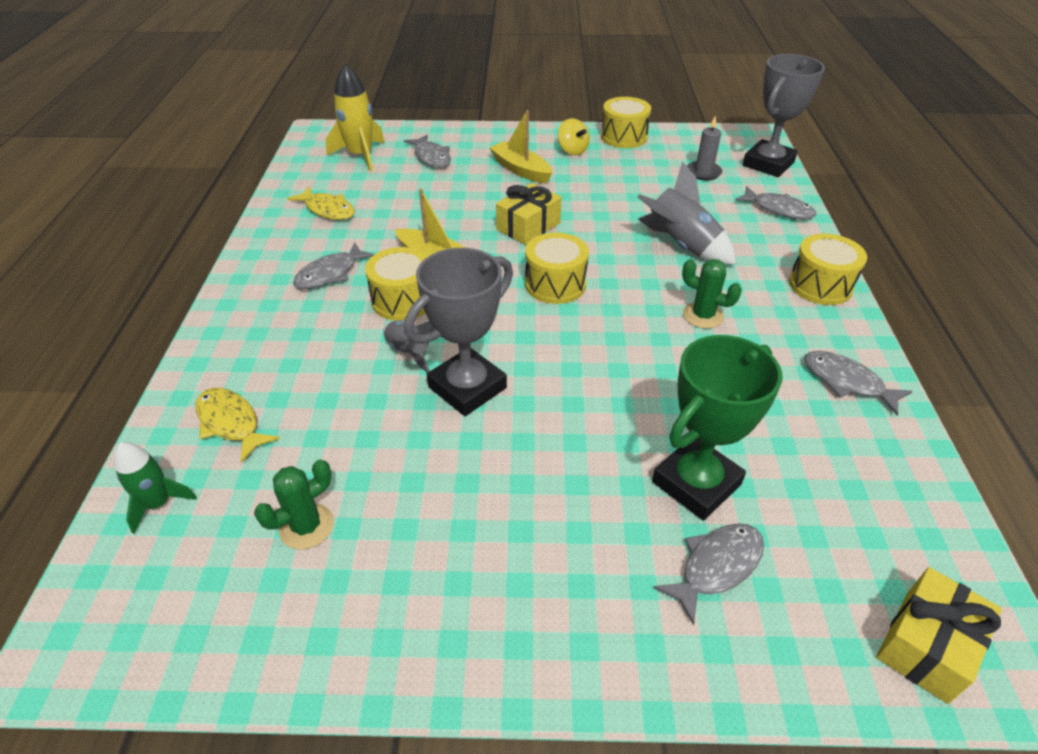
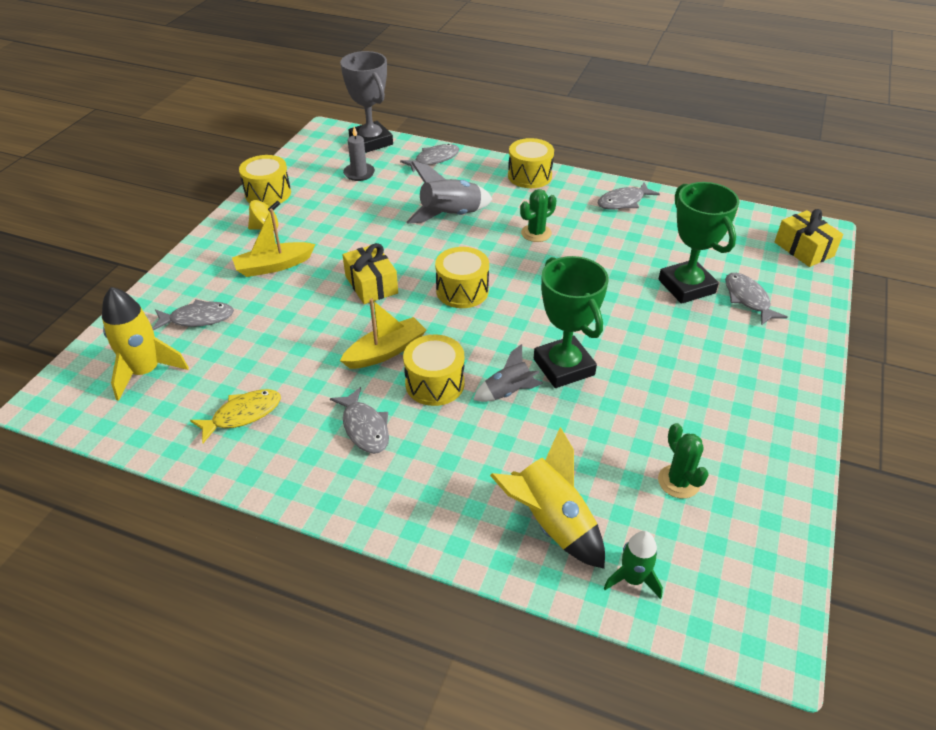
camera: 70 degrees left, 0 degrees up
yellow fish [196,388,280,463] -> yellow rocket [490,427,605,569]
grey trophy [404,248,513,416] -> green trophy [534,256,609,388]

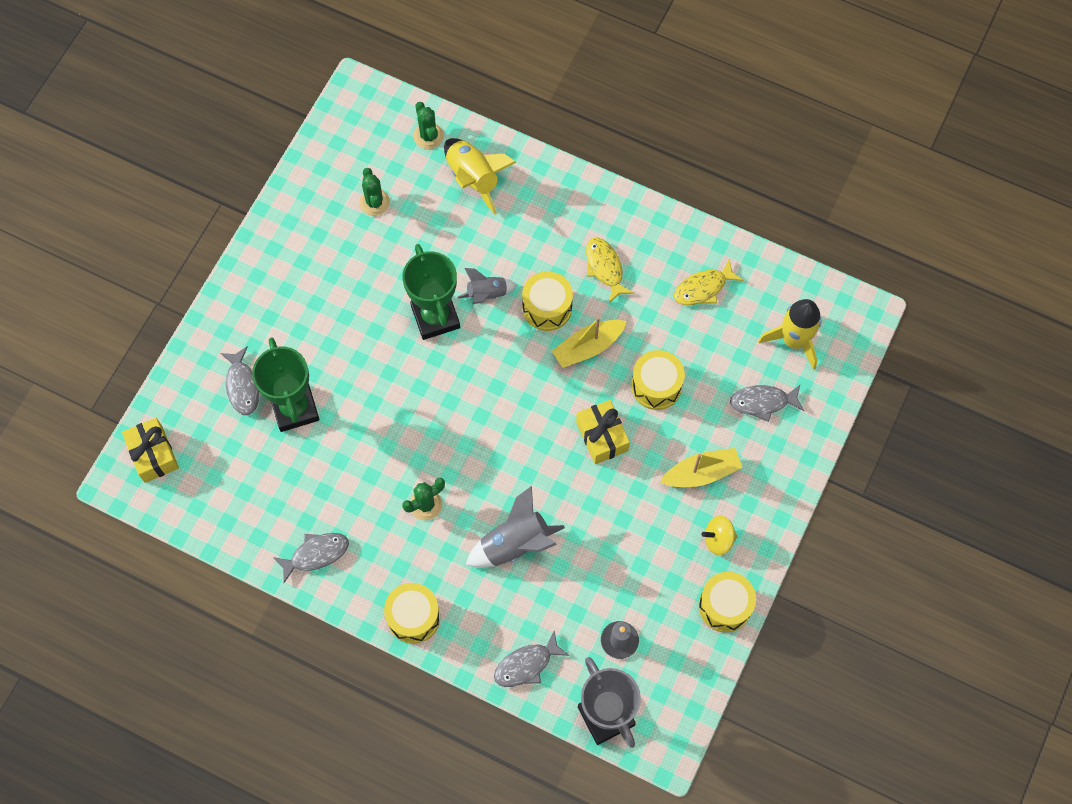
camera: 175 degrees left, 25 degrees up
grey fish [330,387,389,454] -> yellow fish [586,238,634,303]
yellow drum [435,247,489,308] -> yellow drum moved to [631,350,685,410]
green rocket [604,531,663,599] -> green cactus [414,102,444,149]

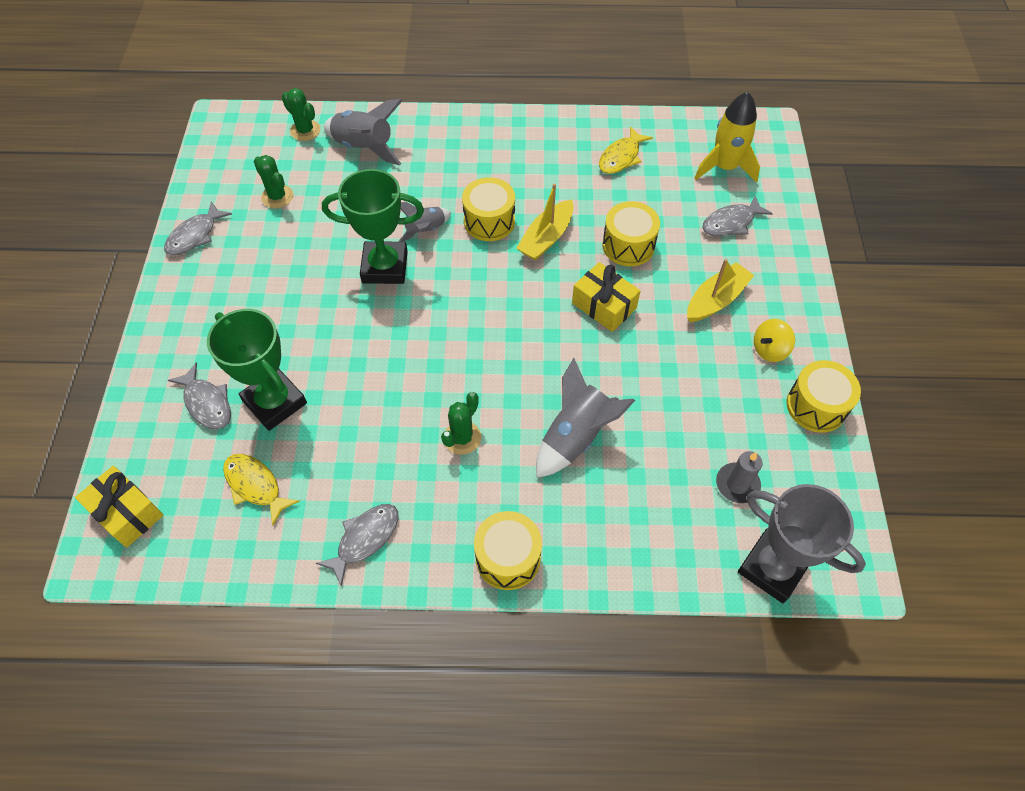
camera: 25 degrees left, 10 degrees down
green trophy [402,244,460,340] -> green trophy turned 45 degrees counterclockwise [322,169,424,284]
yellow rocket [444,138,517,215] -> grey rocket [324,99,402,166]
grey fish [494,631,570,687] -> grey fish moved to [164,201,232,256]
yellow fish [586,238,634,303] -> yellow fish moved to [223,454,300,526]

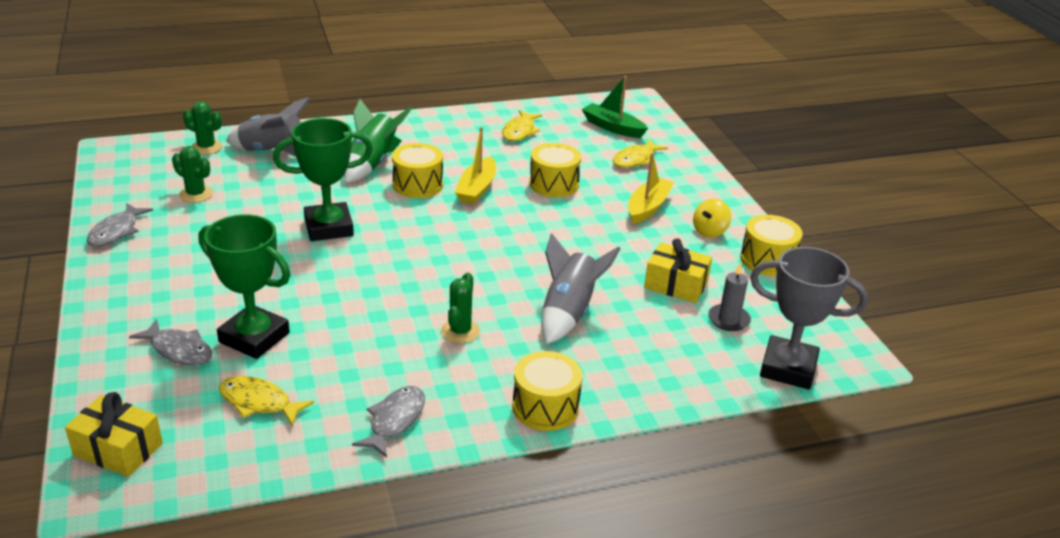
camera: 20 degrees left, 25 degrees down
grey rocket [398,202,451,242] -> none
yellow gift [572,262,640,332] -> yellow gift moved to [644,239,712,303]
yellow rocket [695,92,760,183] -> green boat [582,76,648,138]
grey fish [702,196,773,236] -> yellow fish [613,139,668,168]
none -> green rocket [344,99,411,183]

